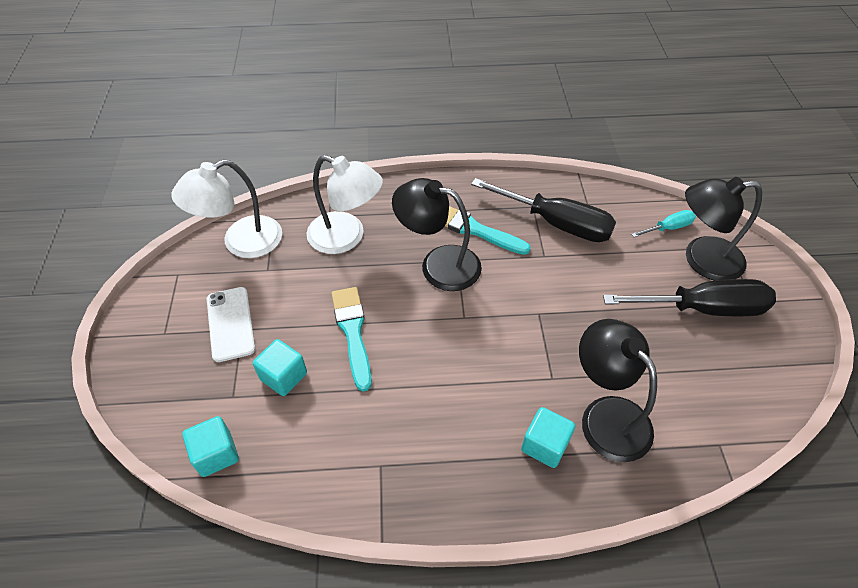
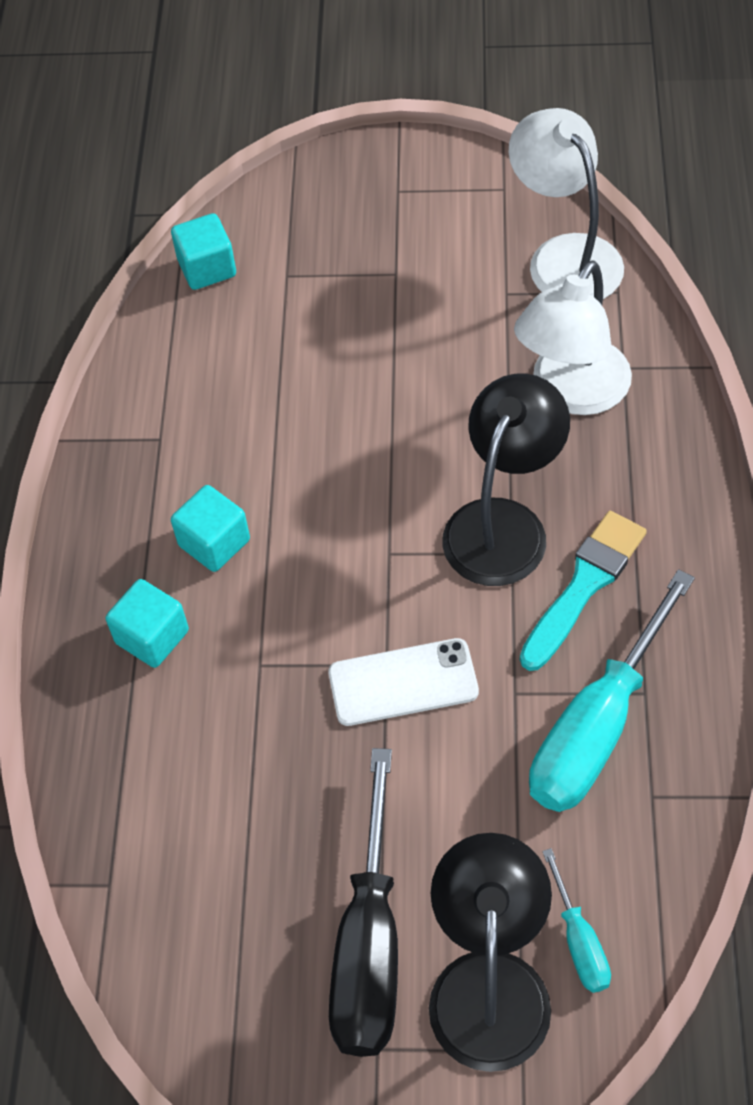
camera: 100 degrees right, 5 degrees up
white phone [207,287,255,362] -> white phone moved to [328,638,479,726]
turquoise cube [253,339,307,396] -> turquoise cube moved to [171,485,250,572]
turquoise brush [331,287,372,392] -> none
black screwdriver [471,178,616,242] -> turquoise screwdriver [529,569,695,812]
black lamp [579,319,657,462] -> none

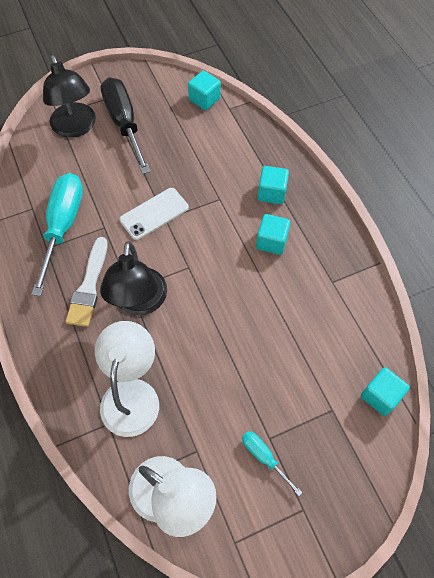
camera: 150 degrees right, 5 degrees up
turquoise brush [520,511,647,671] -> white brush [66,237,108,327]
turquoise screwdriver [542,848,611,993] -> turquoise screwdriver moved to [242,431,303,496]
none -> turquoise cube [188,71,221,110]

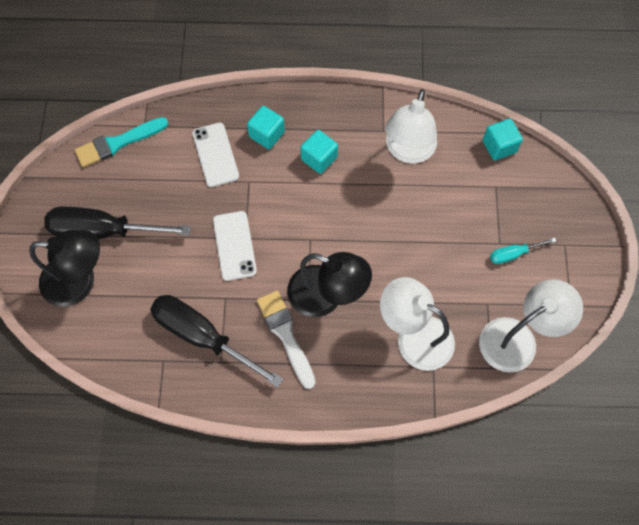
camera: 65 degrees left, 5 degrees up
turquoise screwdriver [32,173,83,296] -> black screwdriver [150,295,283,388]
white brush [66,237,108,327] -> white brush turned 150 degrees counterclockwise [257,290,316,389]
turquoise cube [188,71,221,110] -> turquoise brush [75,117,169,167]
none -> white phone [192,123,239,187]
none -> white lamp [385,89,437,164]

